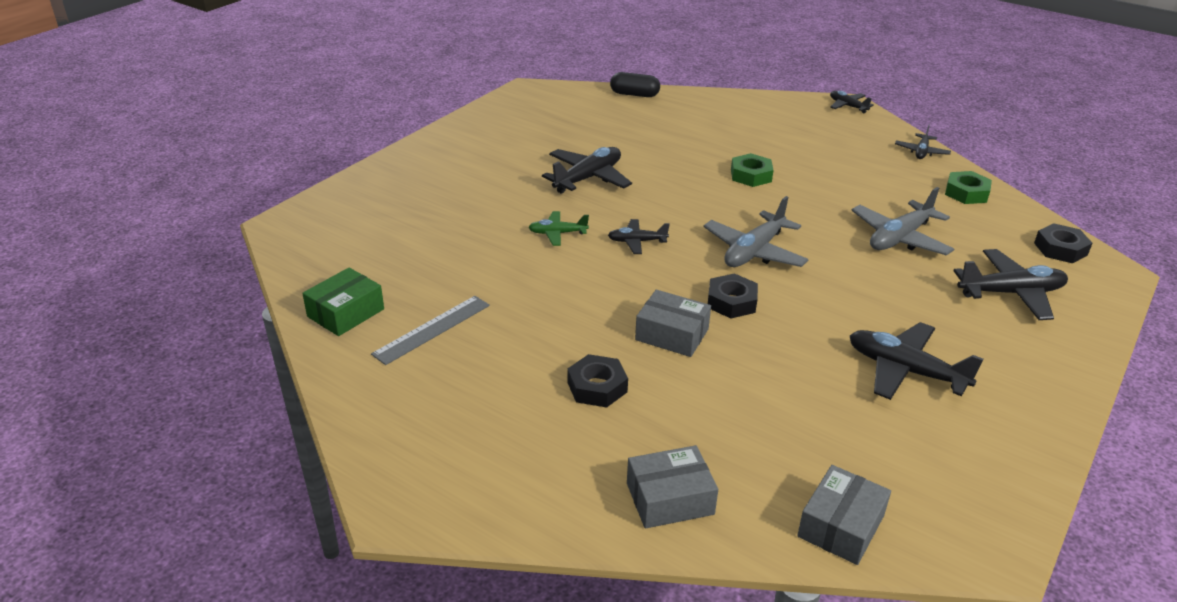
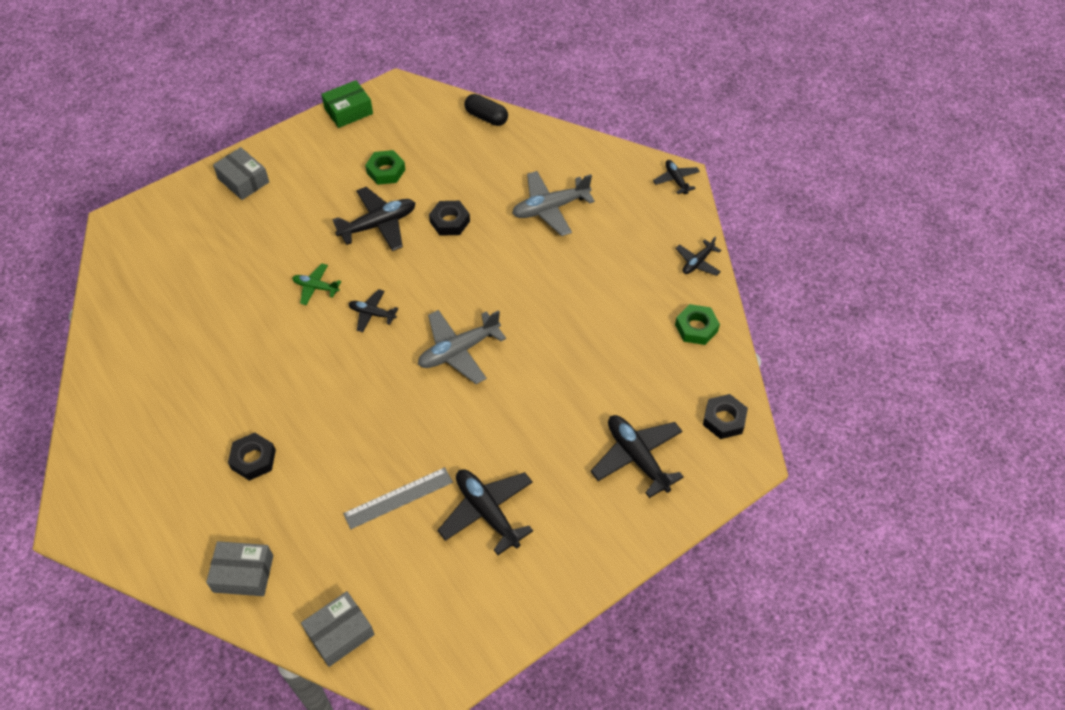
camera: 20 degrees right, 20 degrees up
green box [302,268,384,336] -> green box moved to [321,80,373,128]
grey ruler [371,296,490,365] -> grey ruler moved to [343,467,453,529]
grey box [635,290,711,357] -> grey box moved to [213,147,269,200]
black nut [708,273,758,318] -> black nut moved to [429,201,470,236]
green nut [731,153,774,187] -> green nut moved to [365,150,406,185]
grey plane [851,187,954,255] -> grey plane moved to [512,171,595,236]
black plane [953,249,1068,320] -> black plane turned 135 degrees counterclockwise [591,415,684,498]

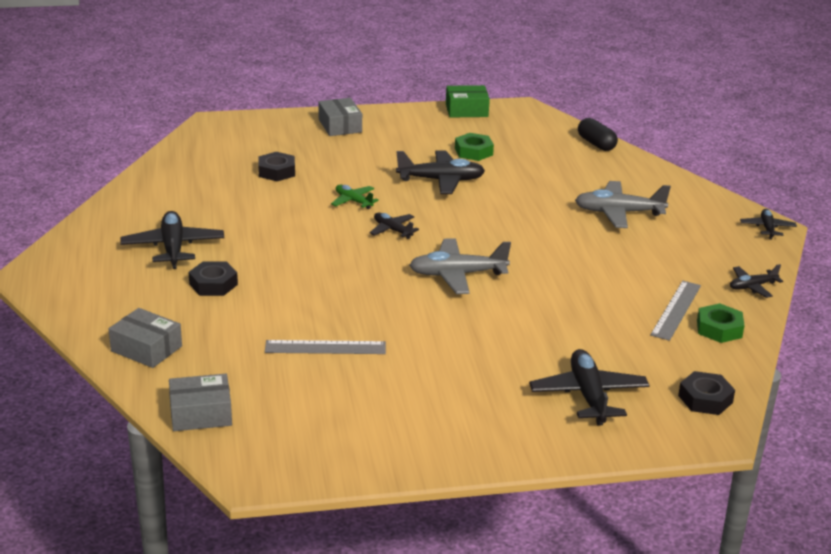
camera: 25 degrees right, 25 degrees down
black nut [429,201,470,236] -> black nut moved to [258,152,295,181]
black plane [437,469,533,555] -> black plane moved to [120,211,224,269]
none -> grey ruler [650,281,701,341]

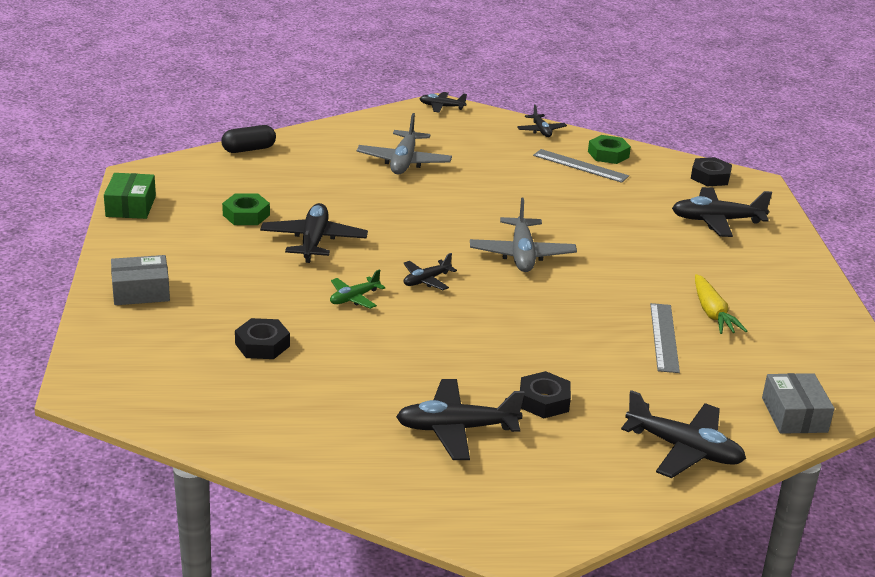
camera: 85 degrees left, 0 degrees up
grey box [109,308,182,368] -> black plane [621,390,746,478]
none -> yellow carrot [695,274,747,334]

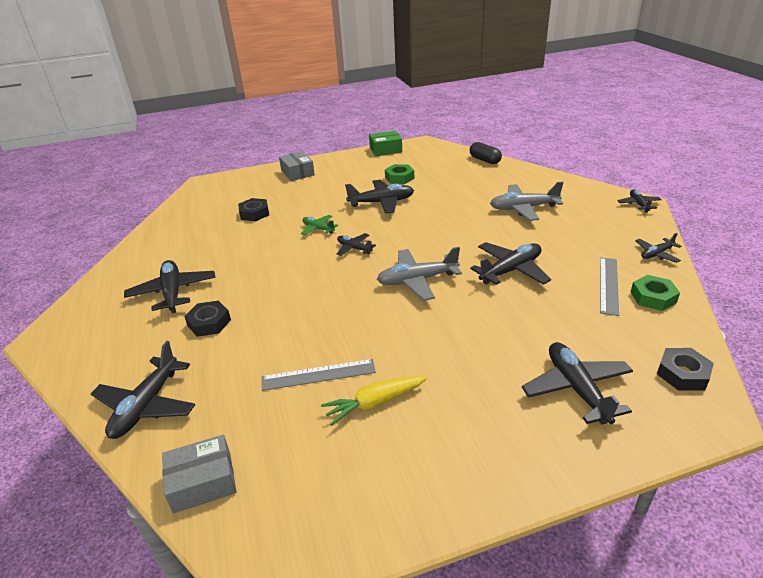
camera: 80 degrees right, 5 degrees up
none -> black plane [470,242,551,285]

